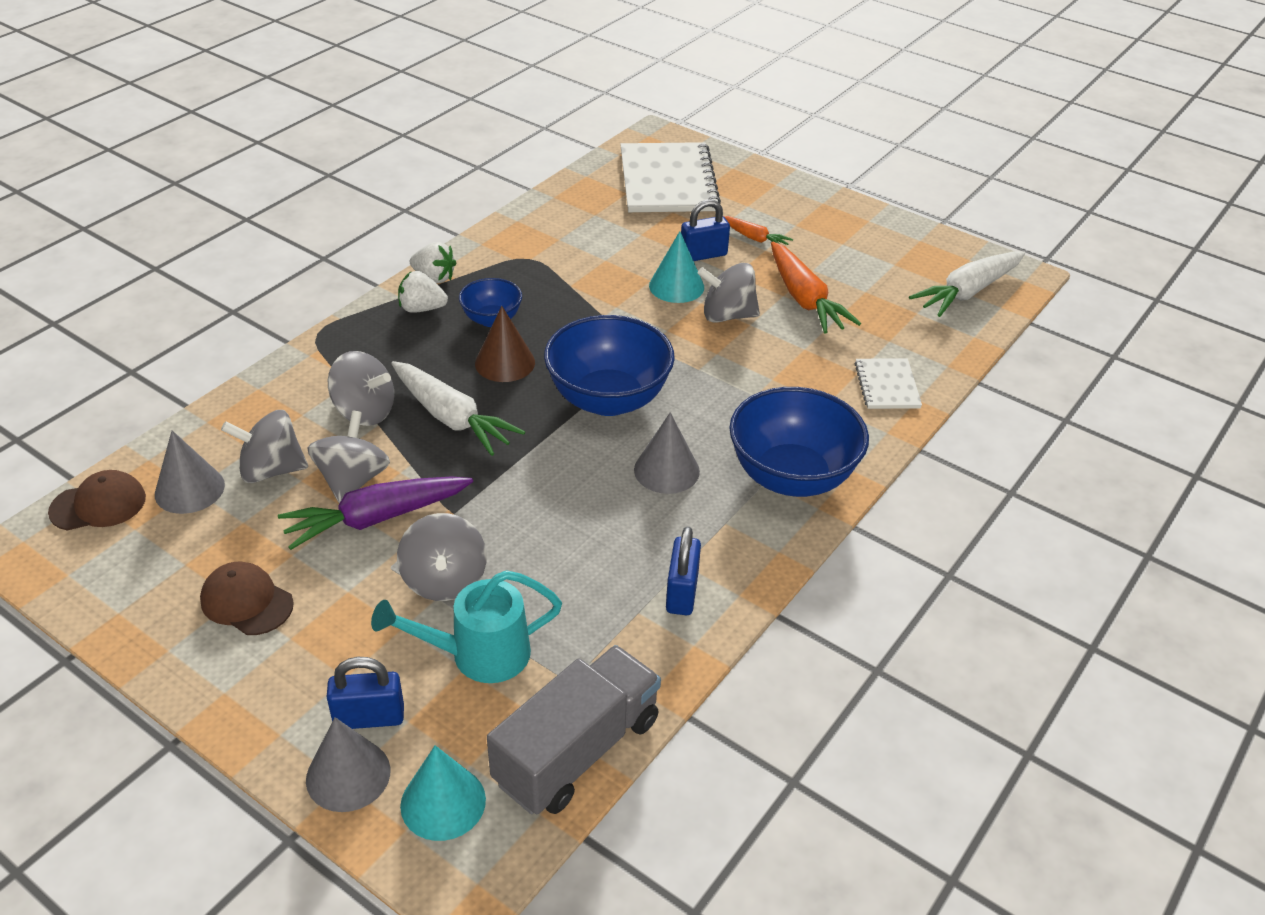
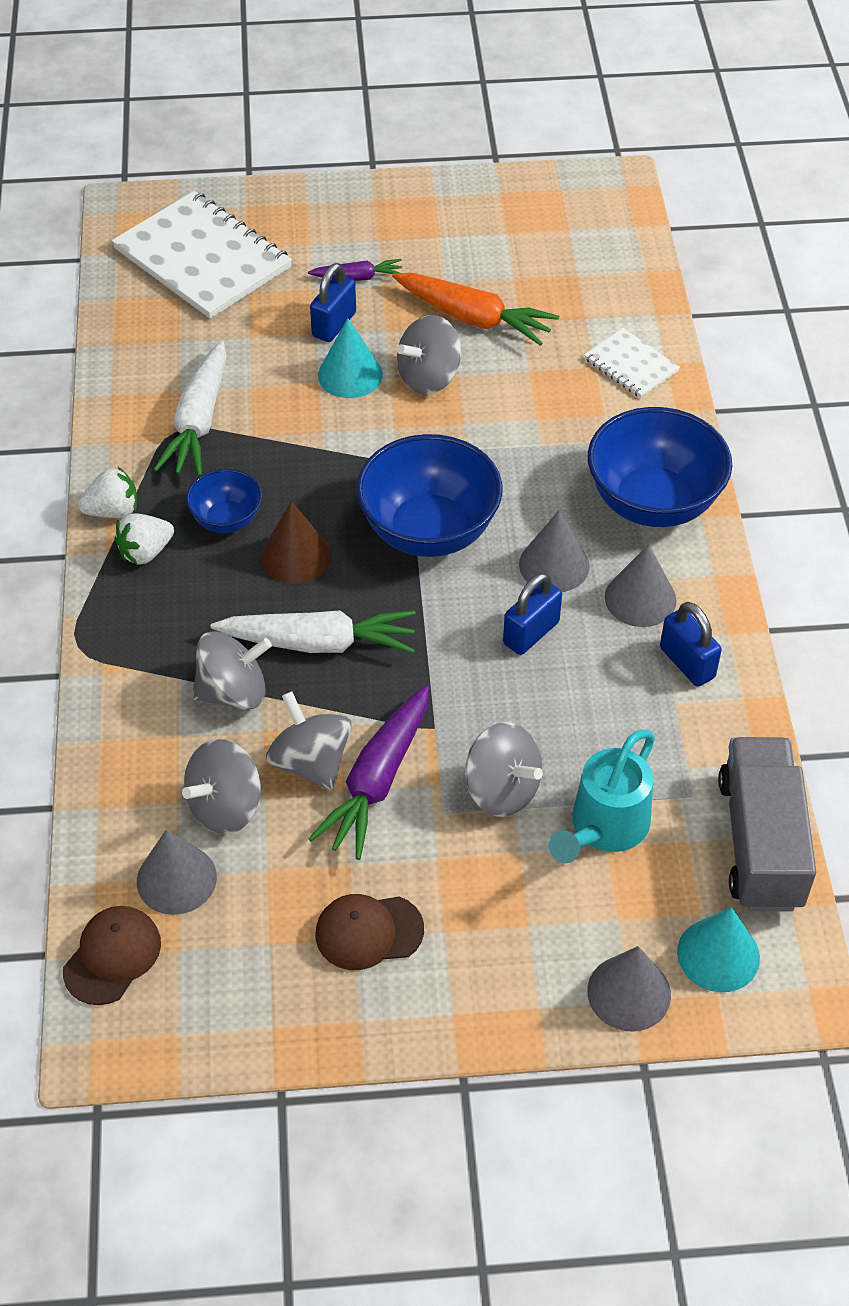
camera: 40 degrees left, 10 degrees up
blue padlock [327,657,404,729] -> blue padlock moved to [503,573,562,655]
orange carrot [724,216,793,245] -> purple carrot [308,259,402,281]
white carrot [909,251,1025,317] -> white carrot moved to [153,341,227,477]
none -> grey cone [605,544,677,627]

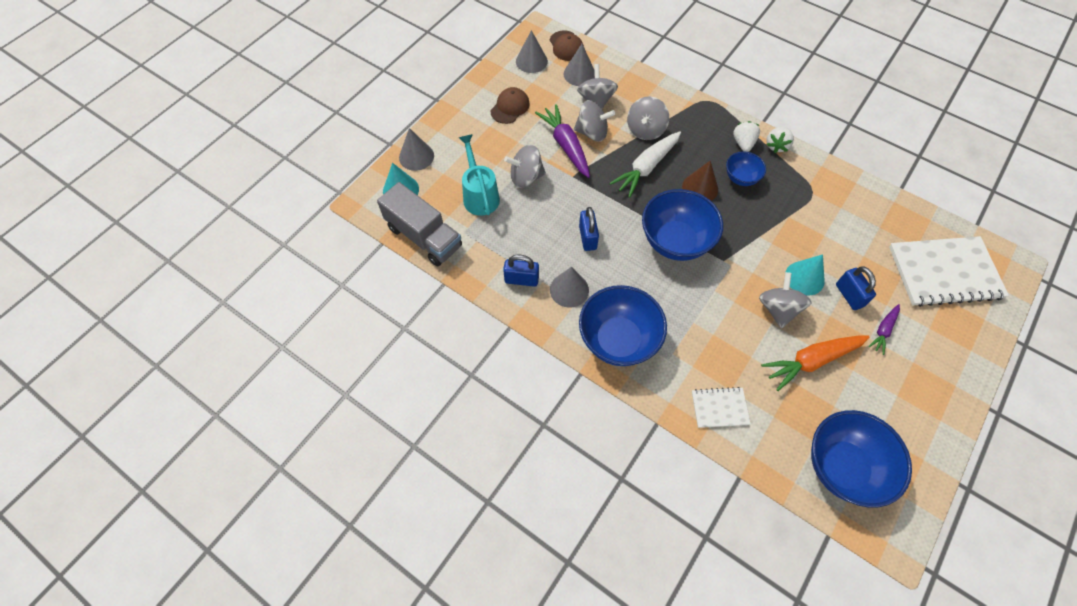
camera: 130 degrees right, 10 degrees up
white carrot [153,341,227,477] -> none
grey cone [519,510,590,592] -> grey cone moved to [516,30,548,73]
none -> blue bowl [811,410,912,508]

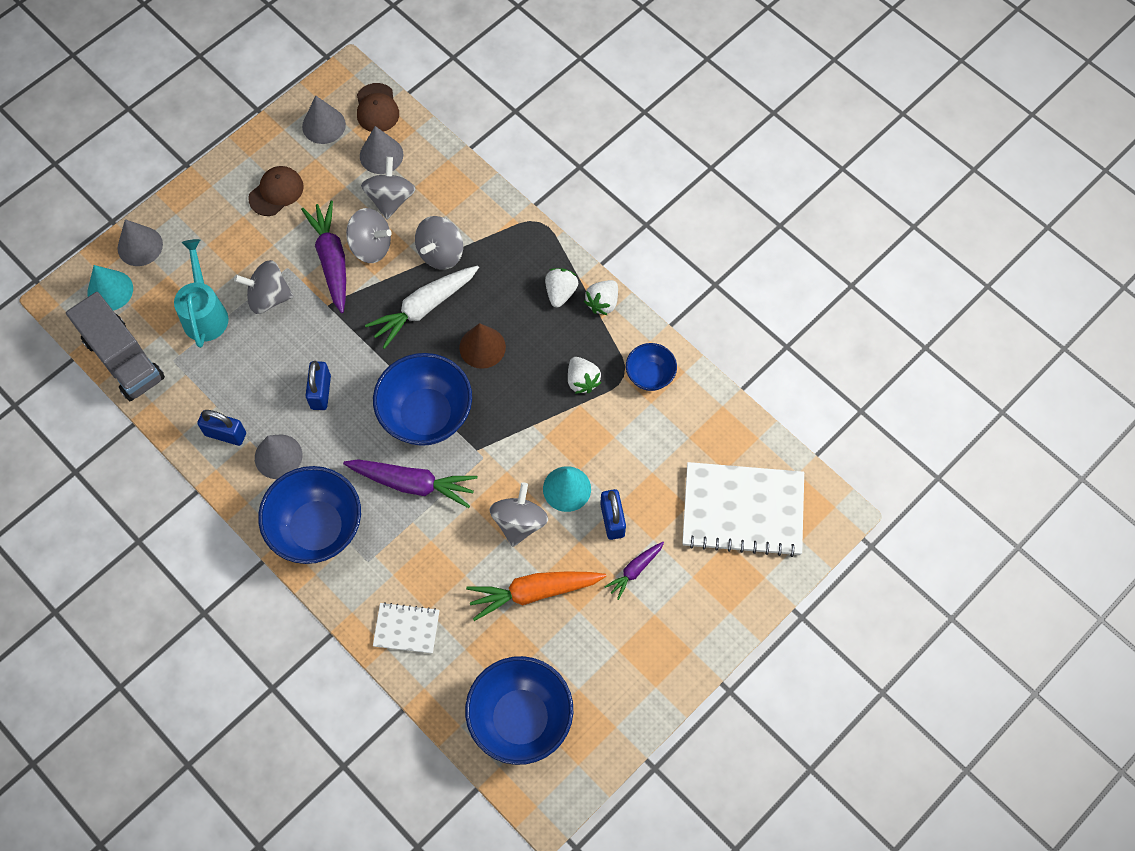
camera: 10 degrees right, 5 degrees up
blue bowl [726,152,766,186] -> blue bowl moved to [626,343,677,391]
none -> purple carrot [343,459,478,508]
none -> white strawberry [568,357,601,394]

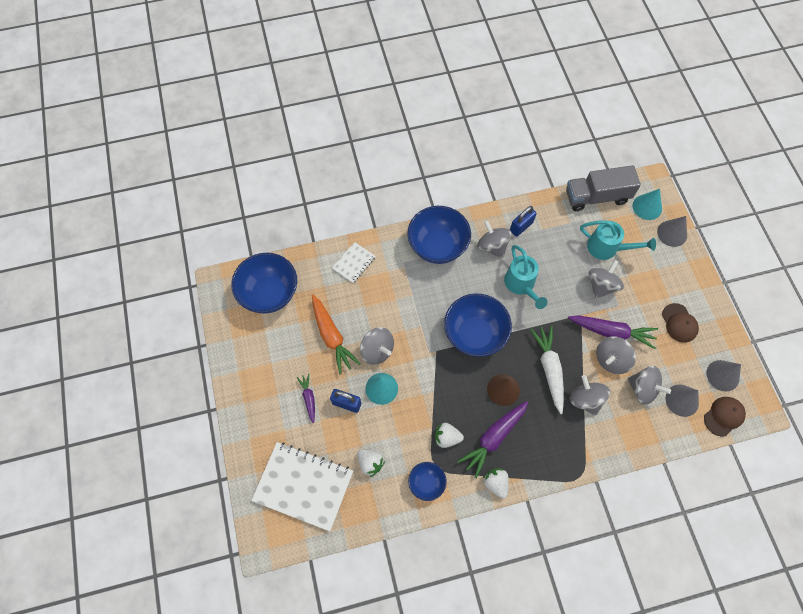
camera: 120 degrees right, 0 degrees up
grey cone [255,434,302,479] -> grey spinning top [477,220,511,258]
blue padlock [305,361,331,410] -> turquoise watering can [504,245,547,309]
purple carrot [343,459,478,508] -> purple carrot moved to [457,401,528,479]
brown cap [357,83,399,132] -> brown cap turned 120 degrees clockwise [704,397,746,437]
orange carrot [466,571,606,621] -> orange carrot turned 135 degrees clockwise [312,295,361,375]
white strawberry [545,268,578,308] -> white strawberry moved to [357,449,385,477]
white notebook [682,462,804,557] -> white notebook turned 75 degrees clockwise [251,442,353,531]

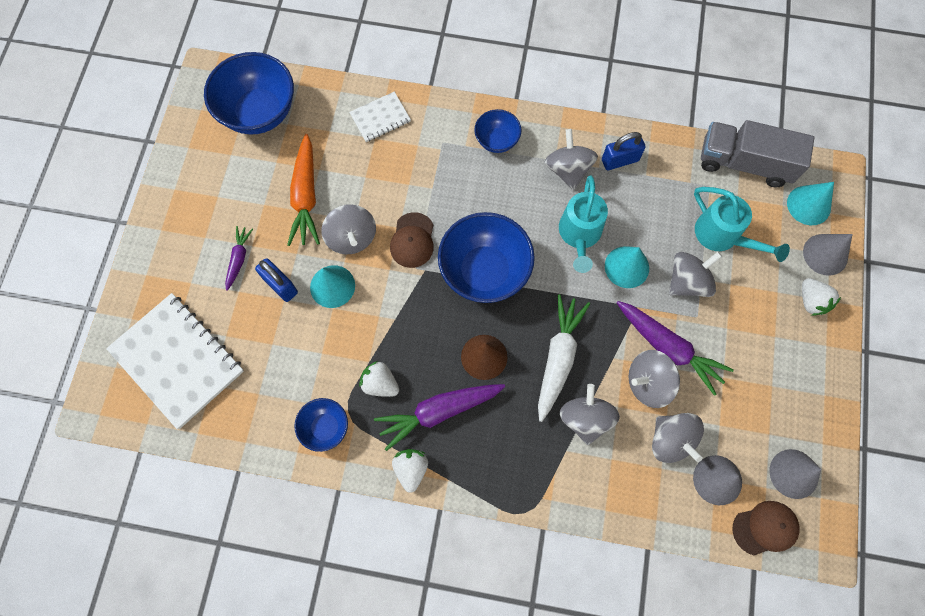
camera: 25 degrees right, 5 degrees up
white strawberry [357,449,385,477] -> white strawberry moved to [802,278,841,316]
blue bowl [407,206,471,264] -> blue bowl [474,109,521,153], size x0.53
brown cap [662,303,699,343] -> brown cap moved to [390,212,434,268]
none -> turquoise cone [605,246,649,288]

